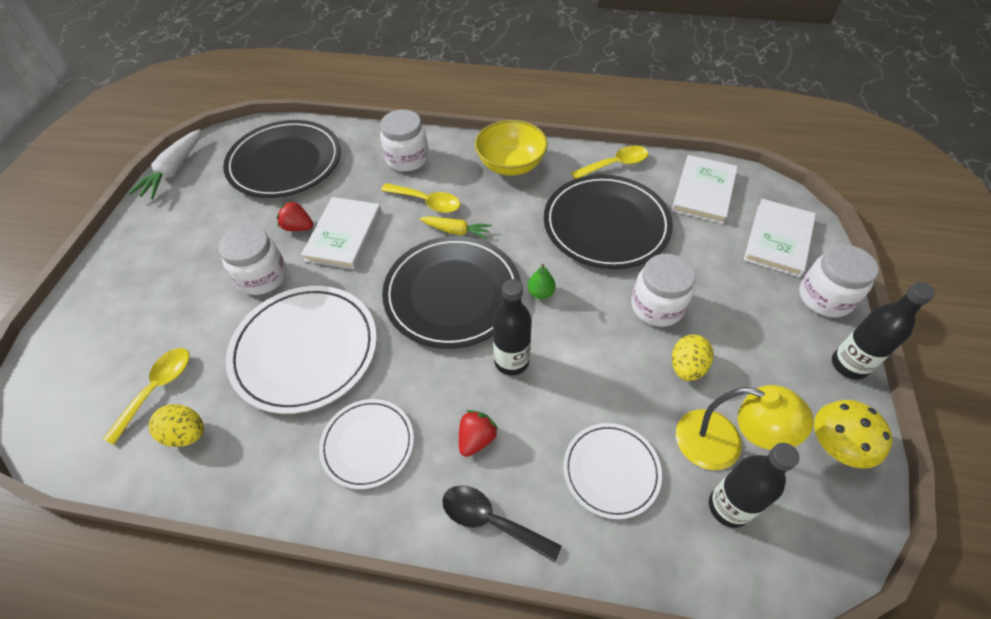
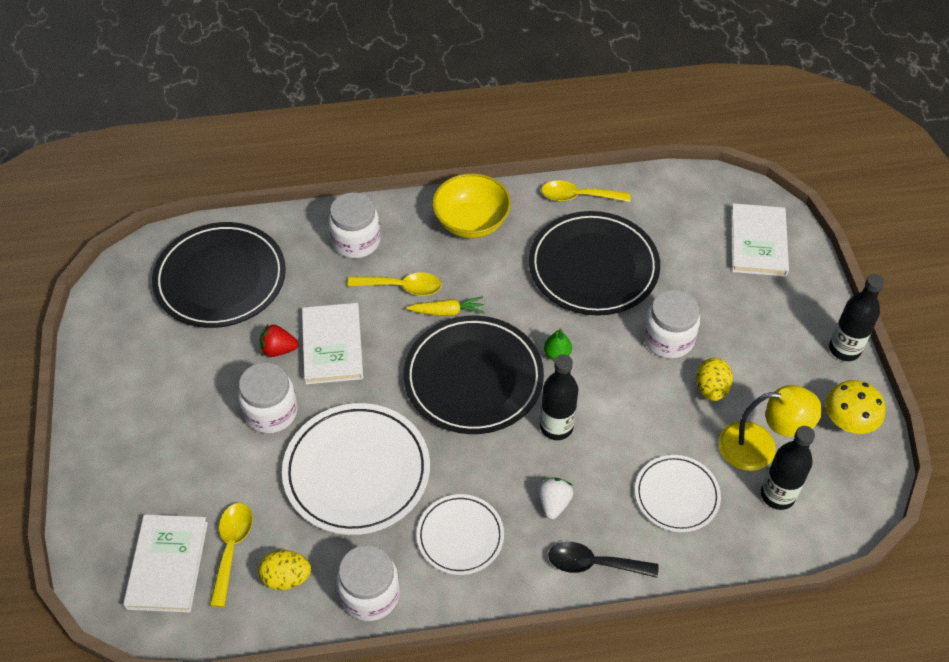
camera: 20 degrees left, 0 degrees up
white carrot [128,130,201,199] -> none
red strawberry [459,410,498,457] -> white strawberry [538,478,574,519]
yellow spoon [571,145,648,179] -> yellow spoon turned 135 degrees counterclockwise [541,180,630,202]
white book [672,155,738,224] -> white book moved to [123,514,208,613]
white jar [799,245,879,318] -> white jar moved to [337,545,400,621]

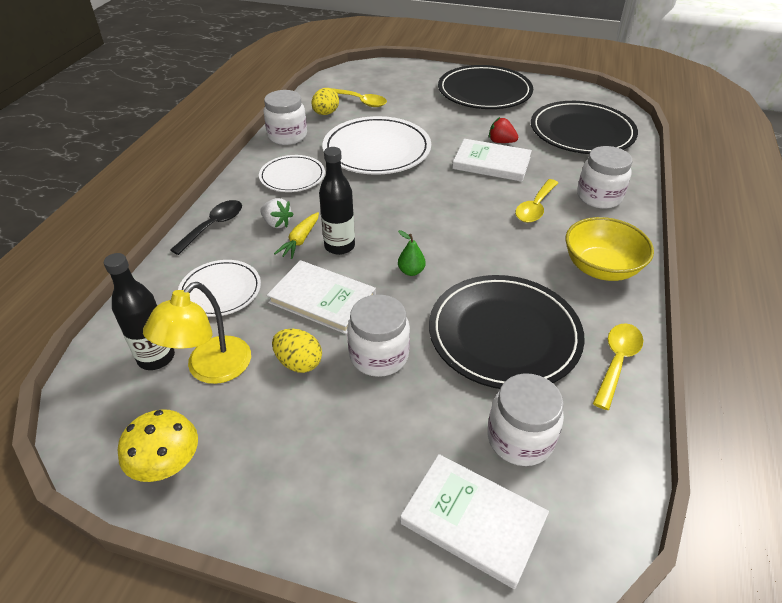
camera: 115 degrees right, 10 degrees down
white book [123,514,208,613] -> white book moved to [267,260,376,334]
white jar [238,362,298,433] -> white jar moved to [487,373,564,466]
red strawberry [260,323,298,357] -> red strawberry turned 90 degrees counterclockwise [489,117,518,143]
black plate [404,315,544,434] -> black plate moved to [438,65,533,109]
yellow carrot [407,297,485,316] -> yellow carrot moved to [274,212,319,259]
black bottle [829,274,884,361] -> none

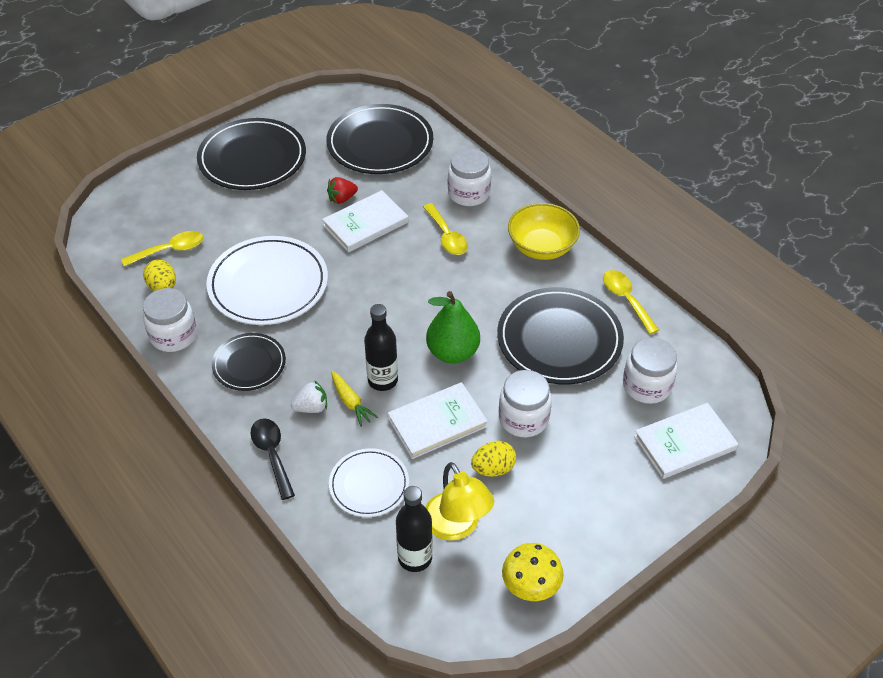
camera: 55 degrees left, 5 degrees up
white plate [259,155,325,192] -> black plate [212,333,286,391]
green pear [398,230,426,276] -> green pear [426,291,480,363], size x2.10

